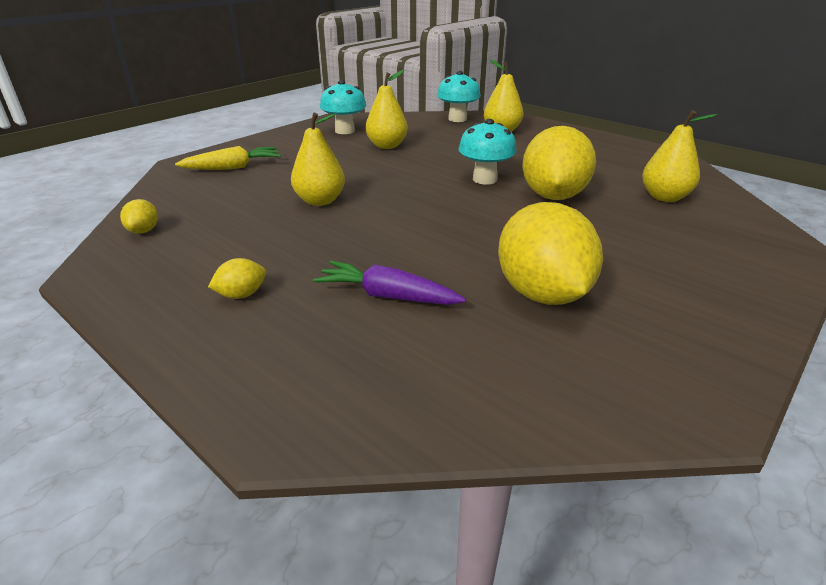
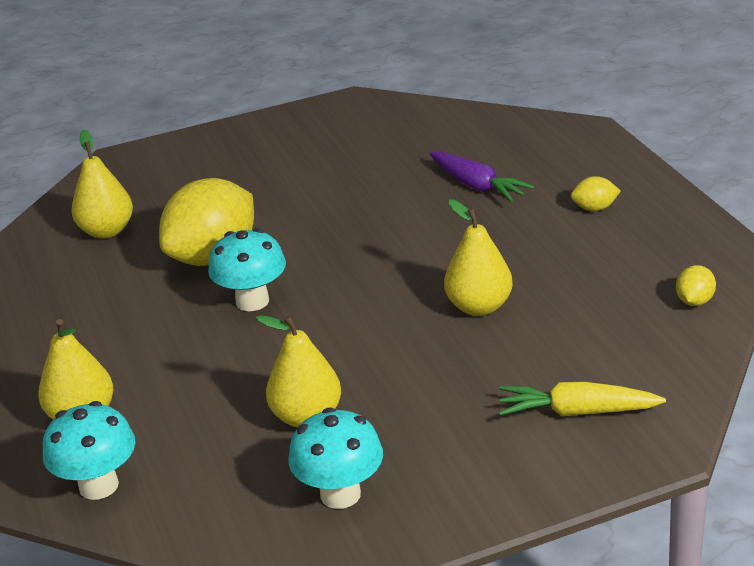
camera: 150 degrees left, 0 degrees up
yellow lemon [498,202,603,305] -> none

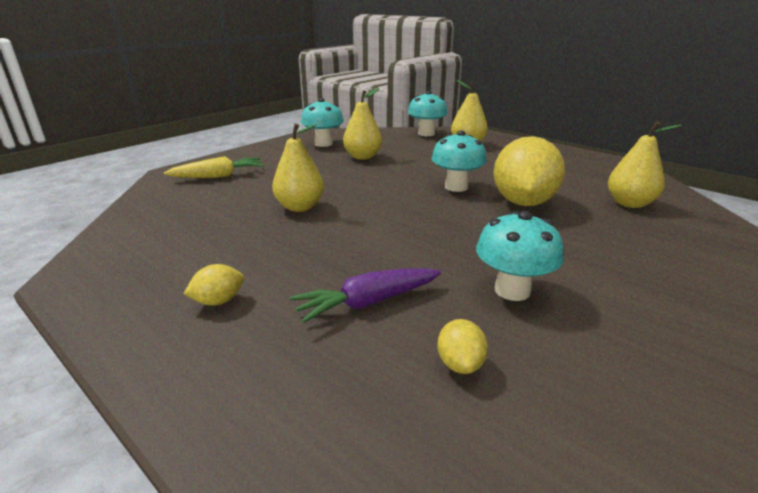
camera: 150 degrees right, 5 degrees down
purple carrot [430,151,534,202] -> purple carrot turned 45 degrees counterclockwise [290,268,441,323]
yellow lemon [676,265,716,306] -> yellow lemon moved to [437,319,488,374]
none -> turquoise mushroom [476,211,564,301]

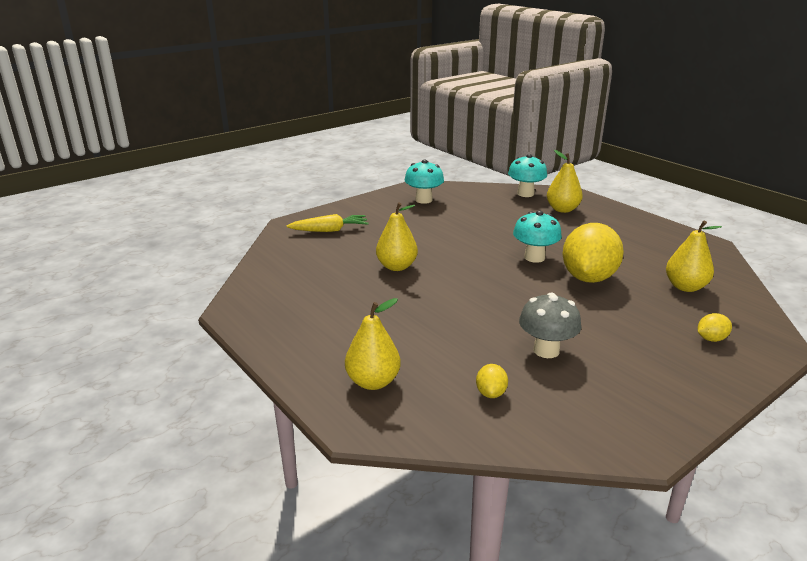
camera: 10 degrees right, 0 degrees up
yellow lemon [184,264,244,306] -> yellow lemon moved to [698,313,732,342]
purple carrot [290,268,441,323] -> none
yellow pear [343,88,382,160] -> yellow pear moved to [345,298,401,390]
turquoise mushroom [476,211,564,301] -> grey mushroom [519,293,581,358]

